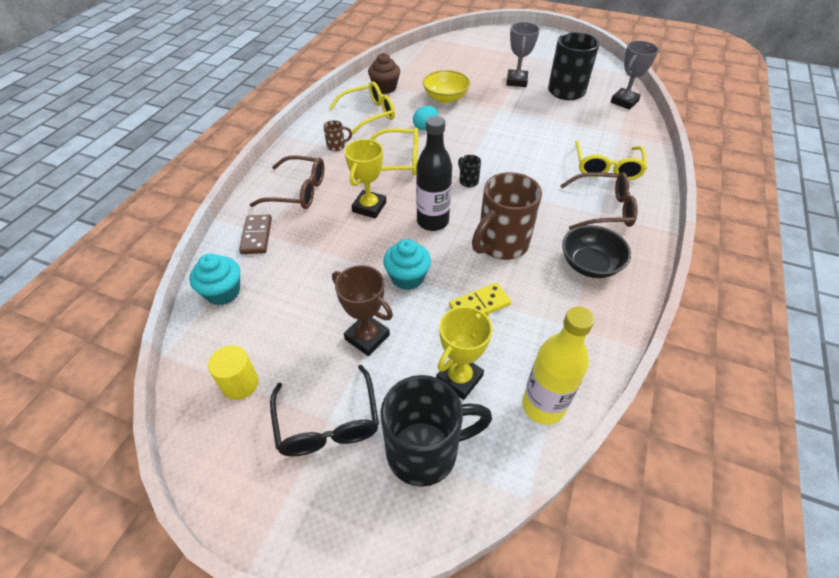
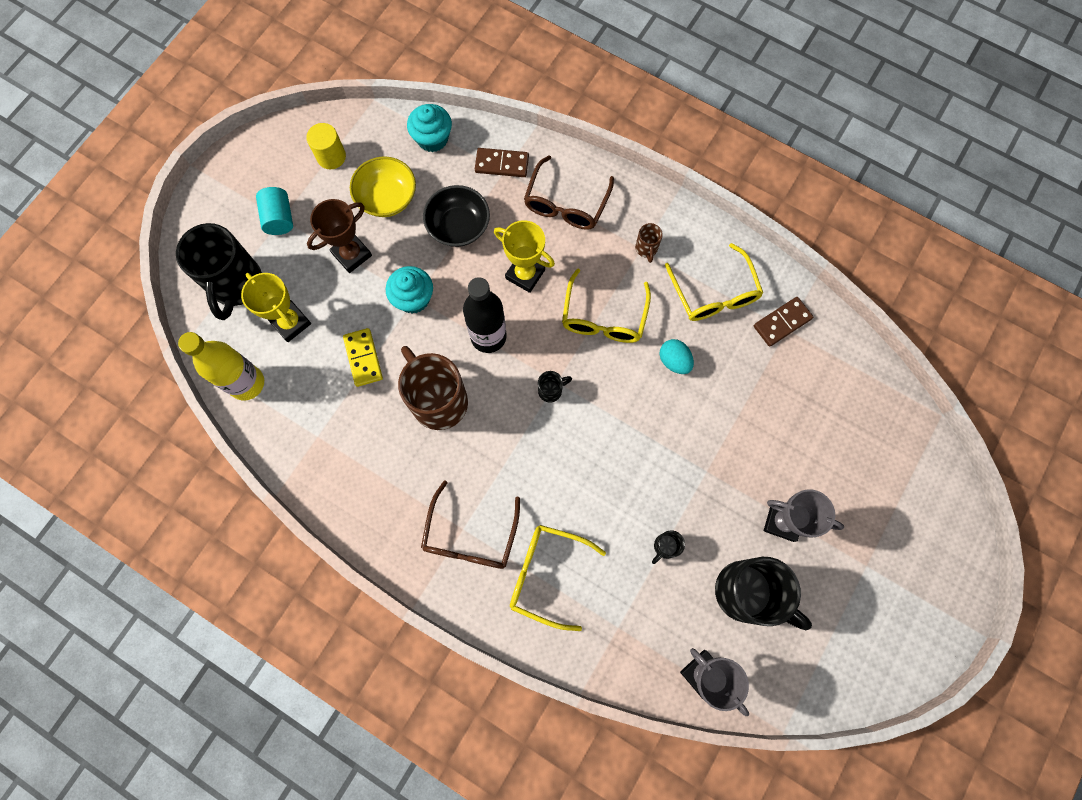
camera: 100 degrees right, 25 degrees up
black glasses [270,365,379,456] -> turquoise cylinder [256,187,293,235]
brown cupcake [368,53,400,94] -> brown domino [754,297,813,347]
yellow bowl [423,70,470,103] -> yellow bowl moved to [350,157,416,217]
black bowl [562,225,631,278] -> black bowl moved to [423,185,490,247]
none -> black mug [652,530,685,564]

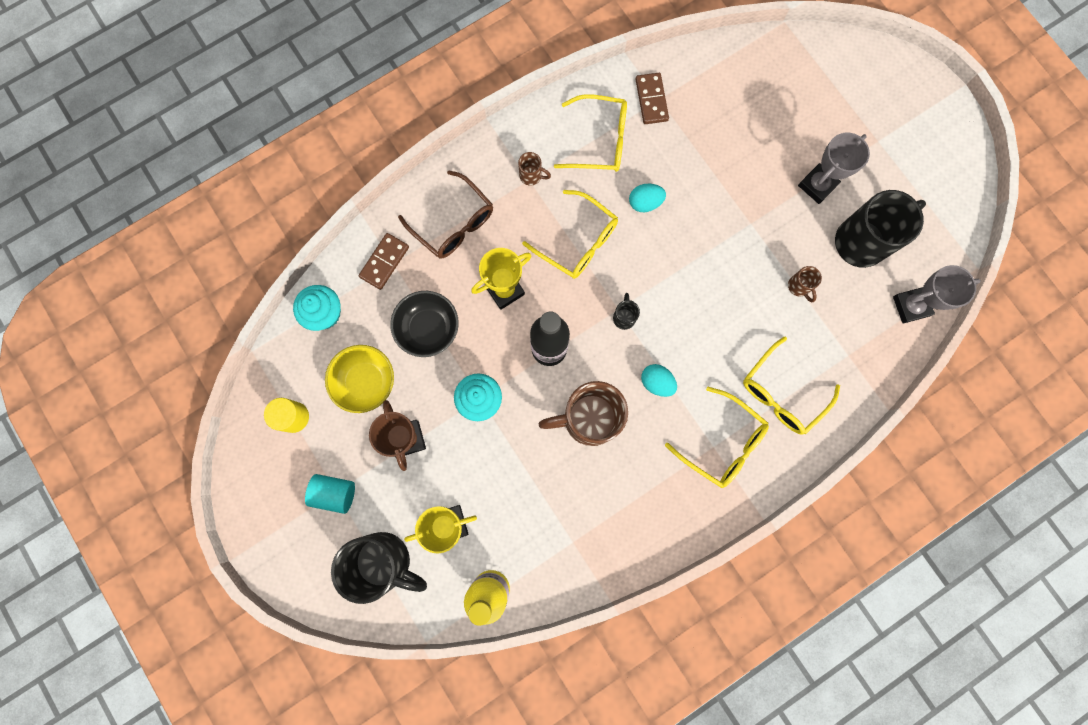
camera: 65 degrees left, 5 degrees up
yellow domino [343,328,383,387] -> none
brown glasses [421,480,520,569] -> yellow glasses [665,387,769,488]
black mug [652,530,685,564] -> brown mug [788,266,822,302]
none -> turquoise egg [641,364,677,397]

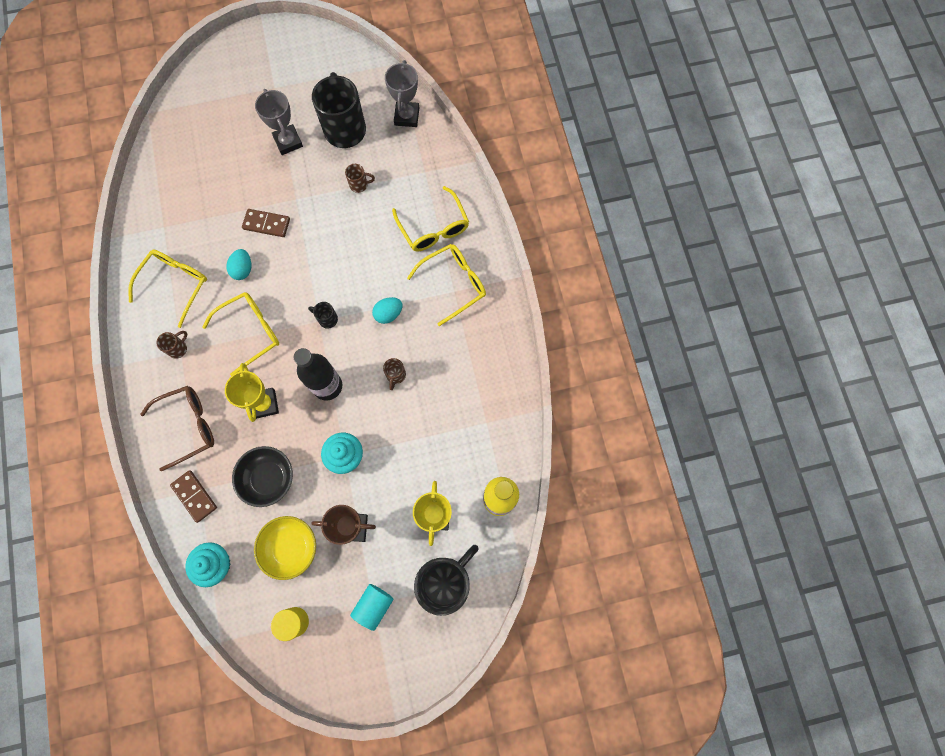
camera: 70 degrees left, 5 degrees down
brown mug [539,381,628,446] -> brown mug [383,358,406,390], size x0.42
brown domino [636,73,669,124] -> brown domino moved to [242,209,290,237]

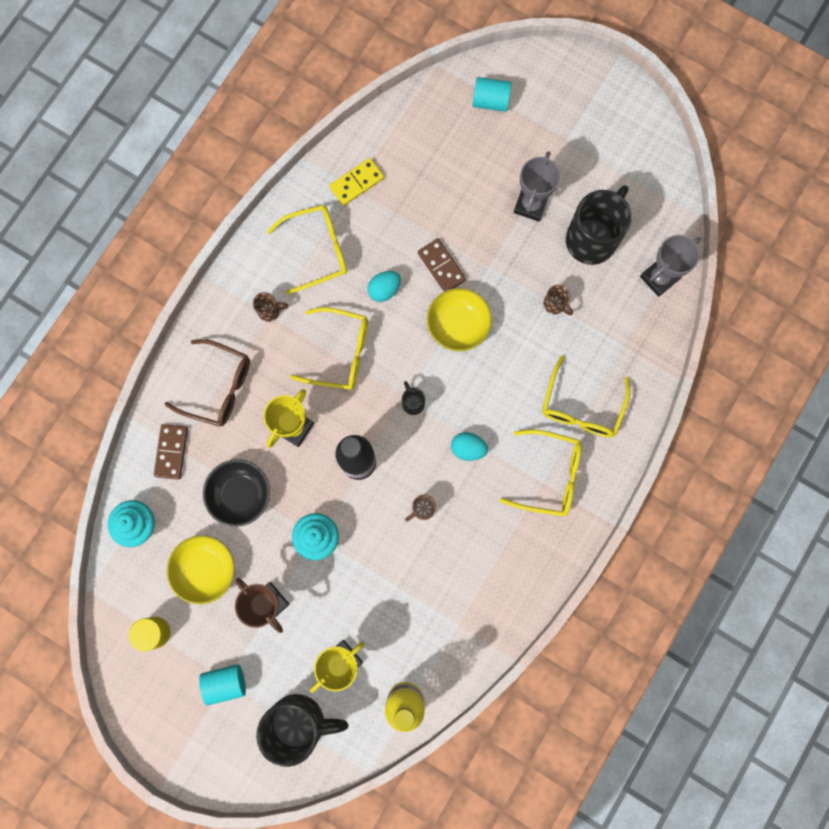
camera: 45 degrees right, 5 degrees up
none -> yellow domino [329,158,384,206]
none -> yellow bowl [427,288,492,351]
none -> turquoise cylinder [472,77,512,112]

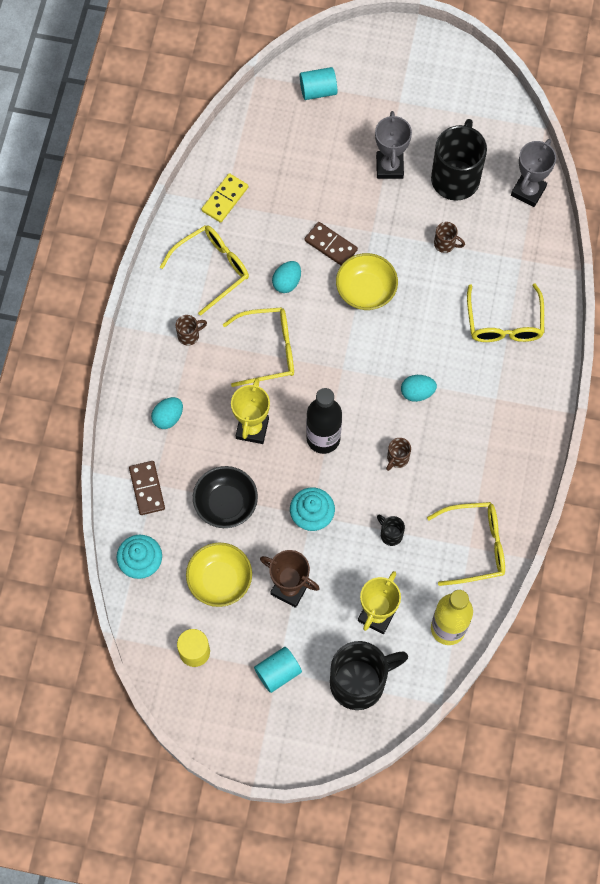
camera: 20 degrees left, 10 degrees down
brown glasses [165,339,250,427] -> turquoise egg [151,397,183,429]
black mug [402,381,425,415] -> black mug moved to [377,515,405,546]
yellow glasses [500,429,582,516] -> yellow glasses moved to [427,502,505,586]

